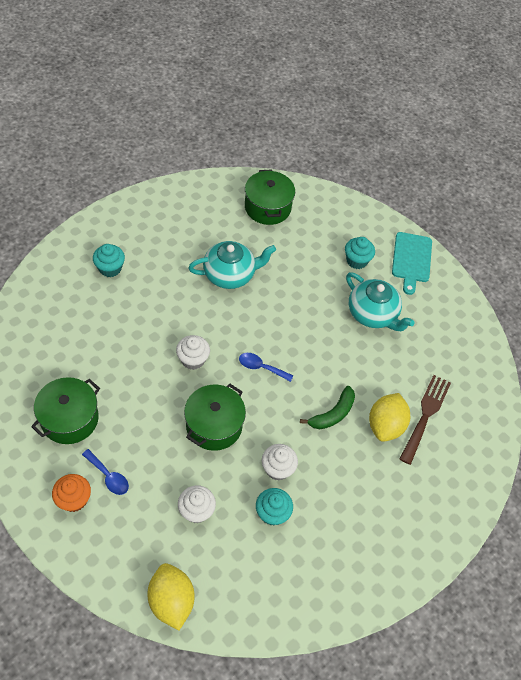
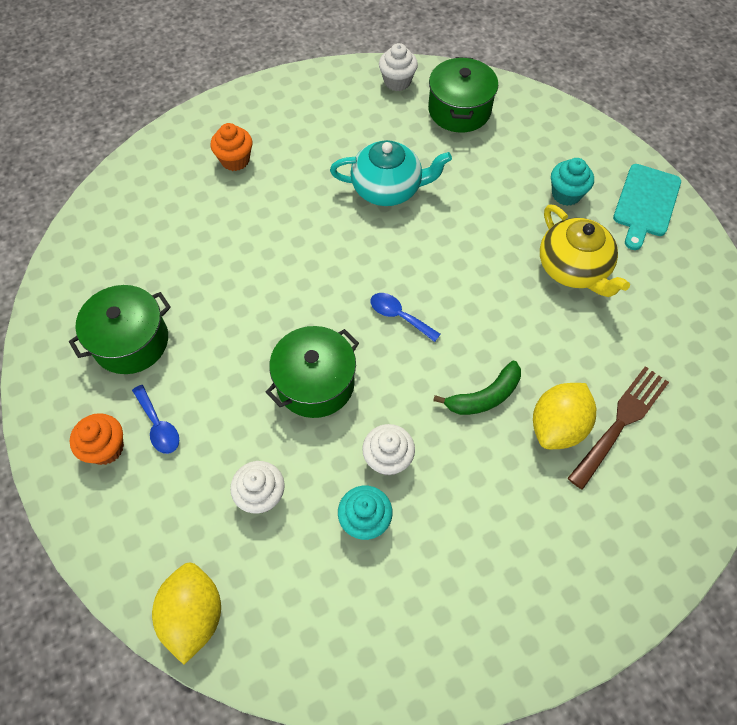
camera: 20 degrees right, 5 degrees up
turquoise cupcake [93,244,125,277] -> orange cupcake [211,123,252,171]
white cupcake [176,335,210,370] -> white cupcake moved to [379,43,418,91]
turquoise teapot [346,272,415,331] -> yellow teapot [540,204,630,297]

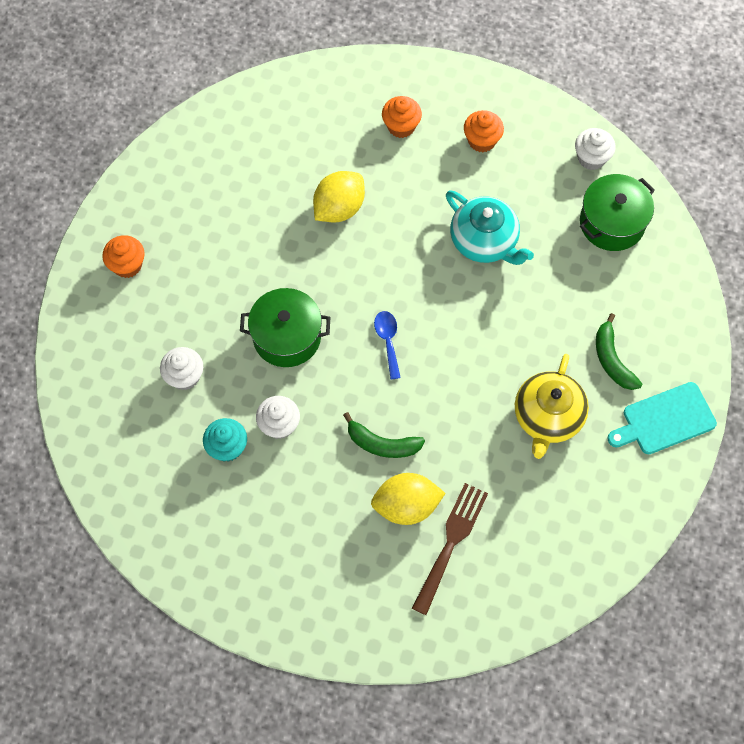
camera: 45 degrees right, 5 degrees up
green pot [69,285,171,374] -> none
blue spoon [132,385,179,454] -> none
yellow lemon [152,562,221,665] -> yellow lemon moved to [313,171,365,223]
turquoise cupcake [551,158,594,206] -> green banana [596,313,642,390]
brown fork [568,366,669,490] -> brown fork turned 60 degrees counterclockwise [412,483,488,615]
none -> orange cupcake [464,110,504,152]

